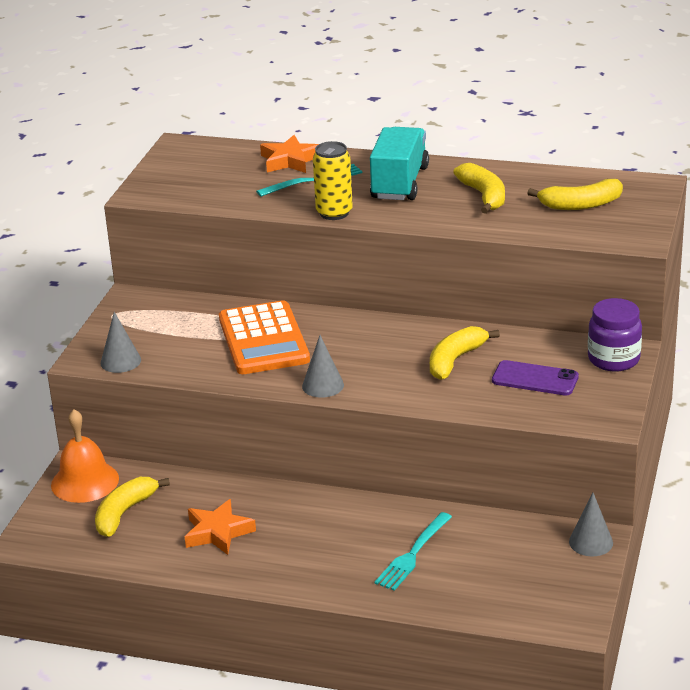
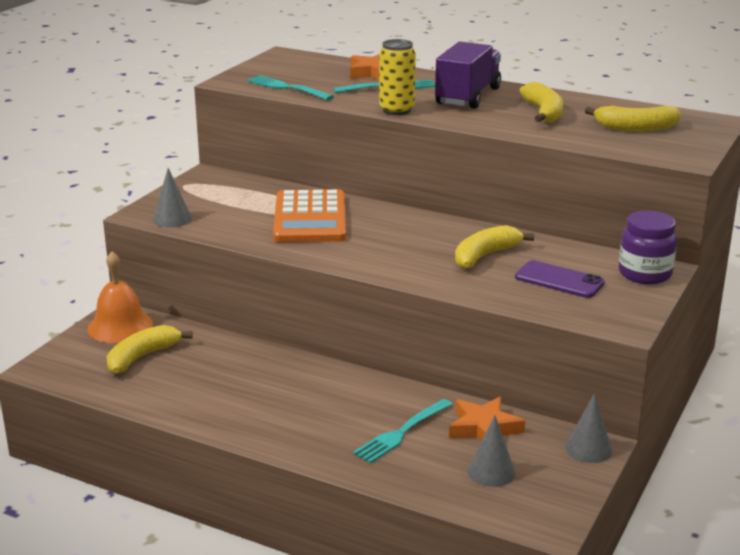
camera: 10 degrees right, 5 degrees down
orange star [185,499,256,555] -> orange star moved to [449,397,525,441]
grey cone [302,335,344,398] -> grey cone moved to [468,415,516,487]
turquoise truck [370,127,429,200] -> purple truck [435,42,501,109]
none -> turquoise fork [247,75,334,100]

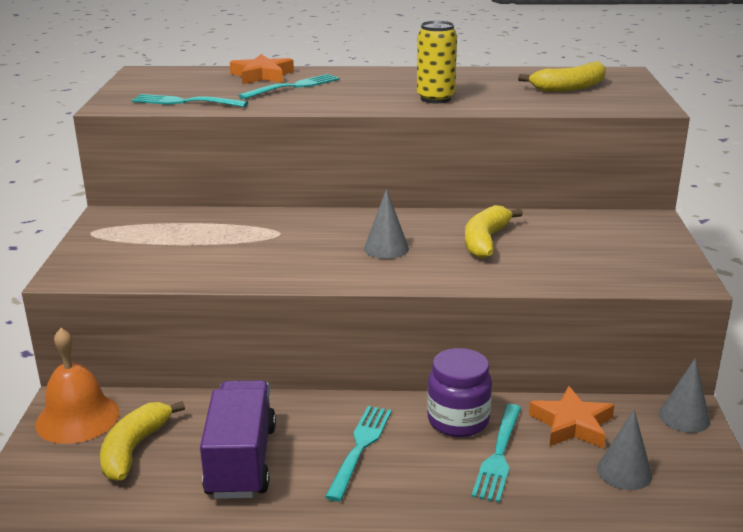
camera: 25 degrees left, 0 degrees up
grey cone [153,168,192,227] -> grey cone moved to [364,189,409,259]
orange calculator [273,189,346,242] -> none
yellow can [379,39,416,115] -> yellow can moved to [417,21,457,103]
purple truck [435,42,501,109] -> purple truck moved to [200,380,276,499]
purple phone [515,260,605,298] -> none
yellow banana [519,82,563,123] -> none
purple jar [619,211,677,284] -> purple jar moved to [427,348,492,437]
none -> turquoise fork [325,406,392,502]

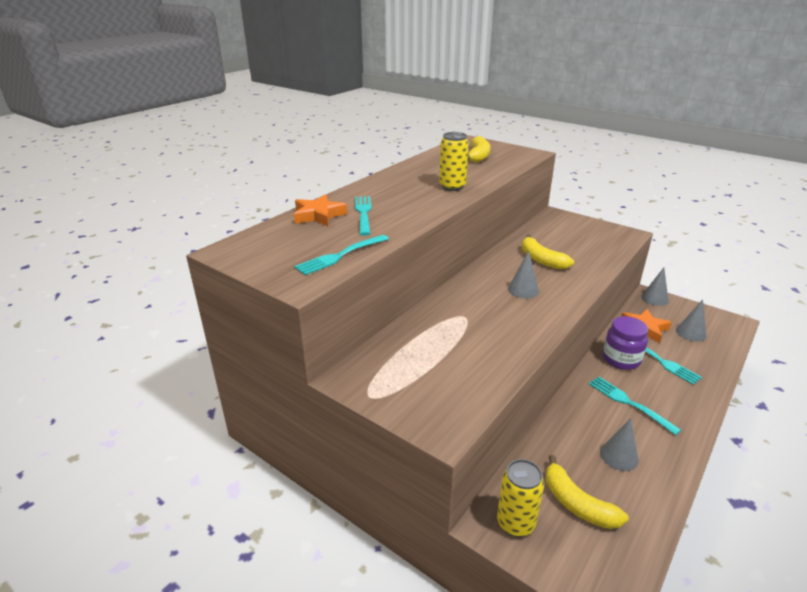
camera: 55 degrees left, 5 degrees up
orange bell [35,328,120,444] -> yellow can [497,459,544,537]
purple truck [200,380,276,499] -> grey cone [600,418,639,471]

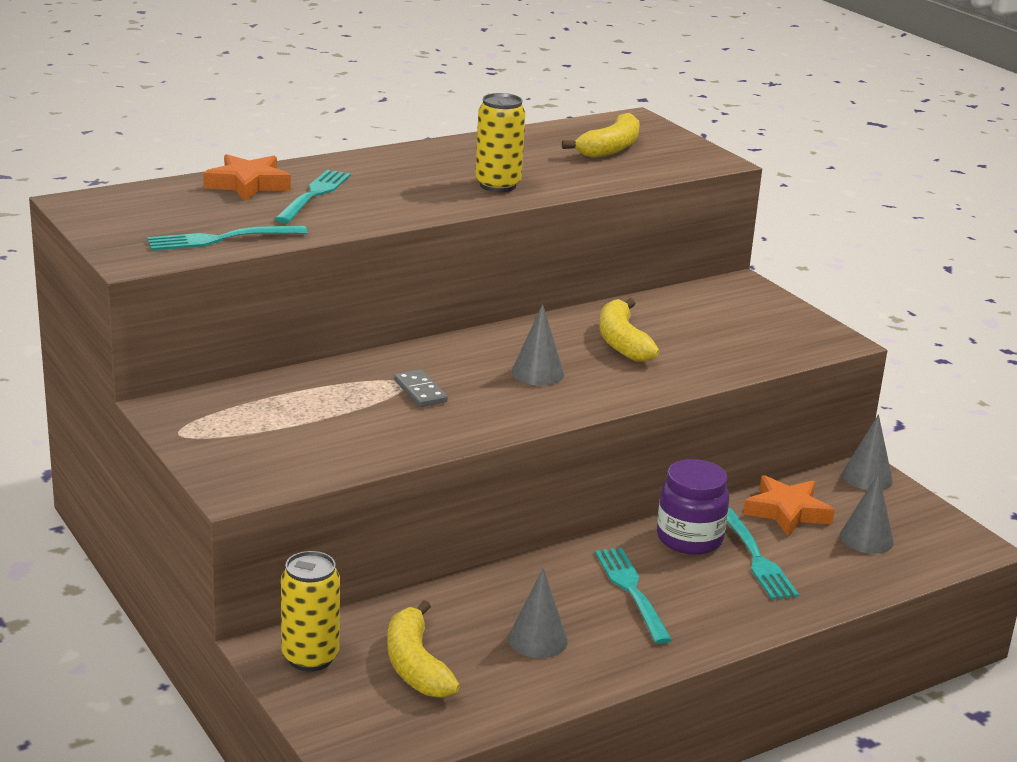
camera: 20 degrees right, 5 degrees down
none -> grey domino [394,369,448,407]

